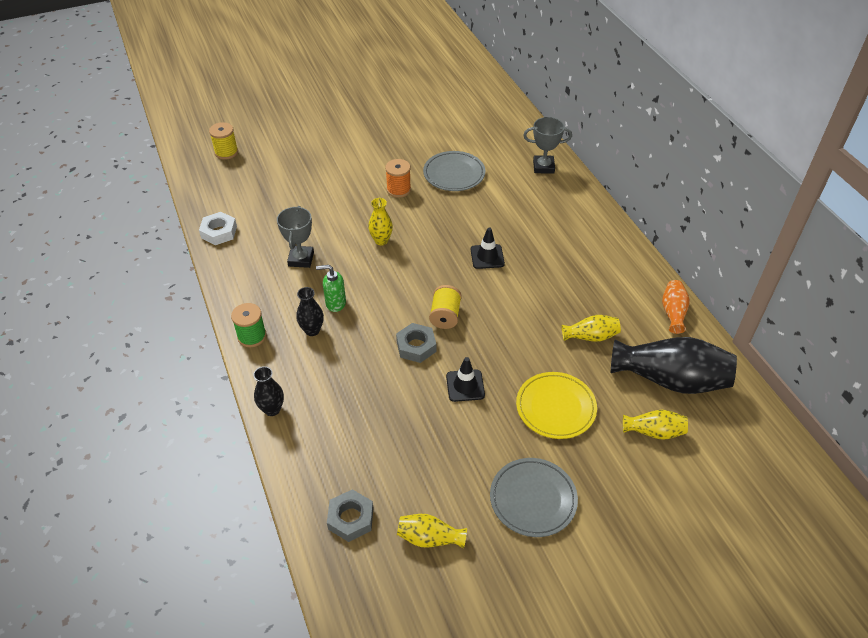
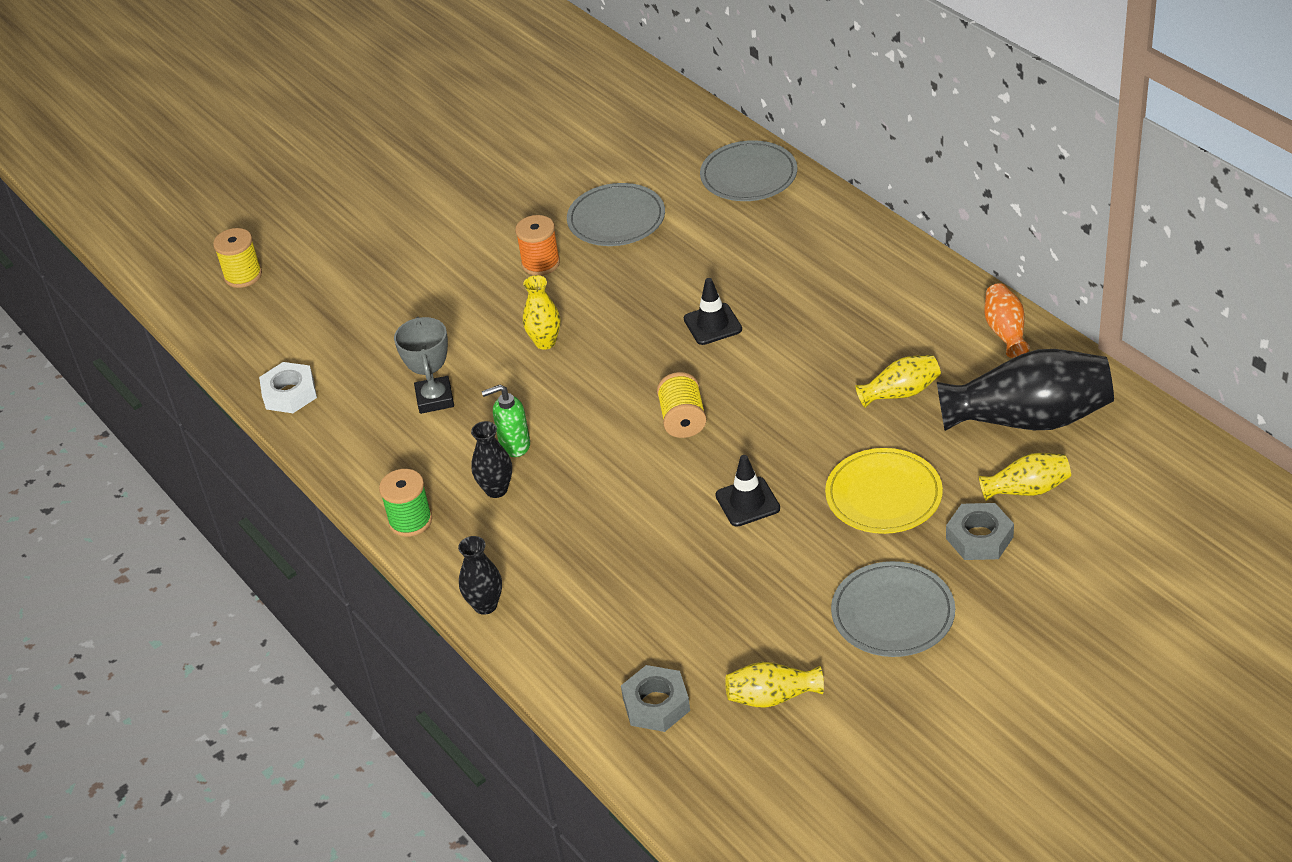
camera: 10 degrees left, 5 degrees down
grey nut [396,323,436,363] -> grey nut moved to [946,503,1014,560]
grey trophy [523,117,572,174] -> grey plate [700,140,797,201]

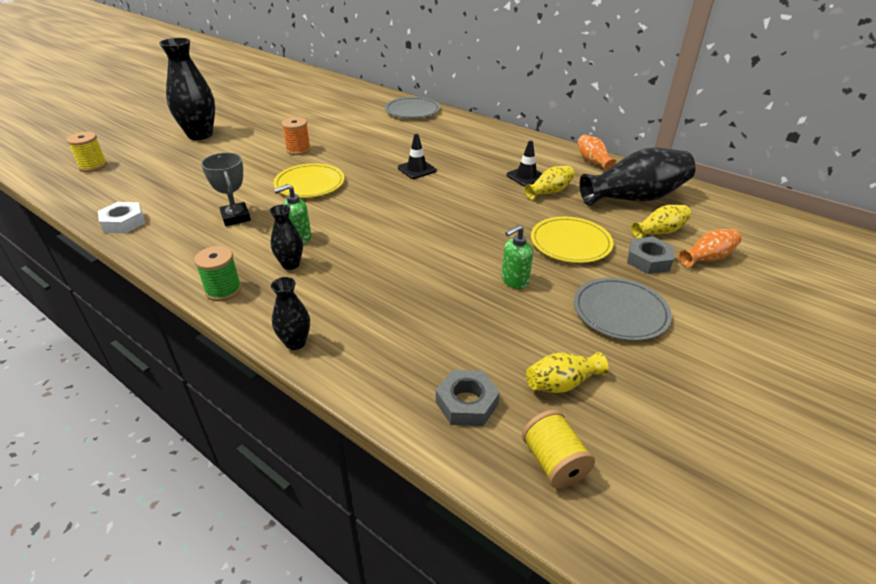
camera: 20 degrees left, 5 degrees down
yellow vase [523,275,561,350] -> yellow plate [273,163,345,198]
grey plate [567,183,665,246] -> none
yellow spool [657,372,706,438] -> yellow spool moved to [522,410,595,489]
black traffic cone [715,455,780,527] -> black traffic cone moved to [506,141,543,186]
none -> black vase [159,38,215,140]
none -> green soap dispenser [501,225,533,289]
none -> orange vase [679,229,741,268]

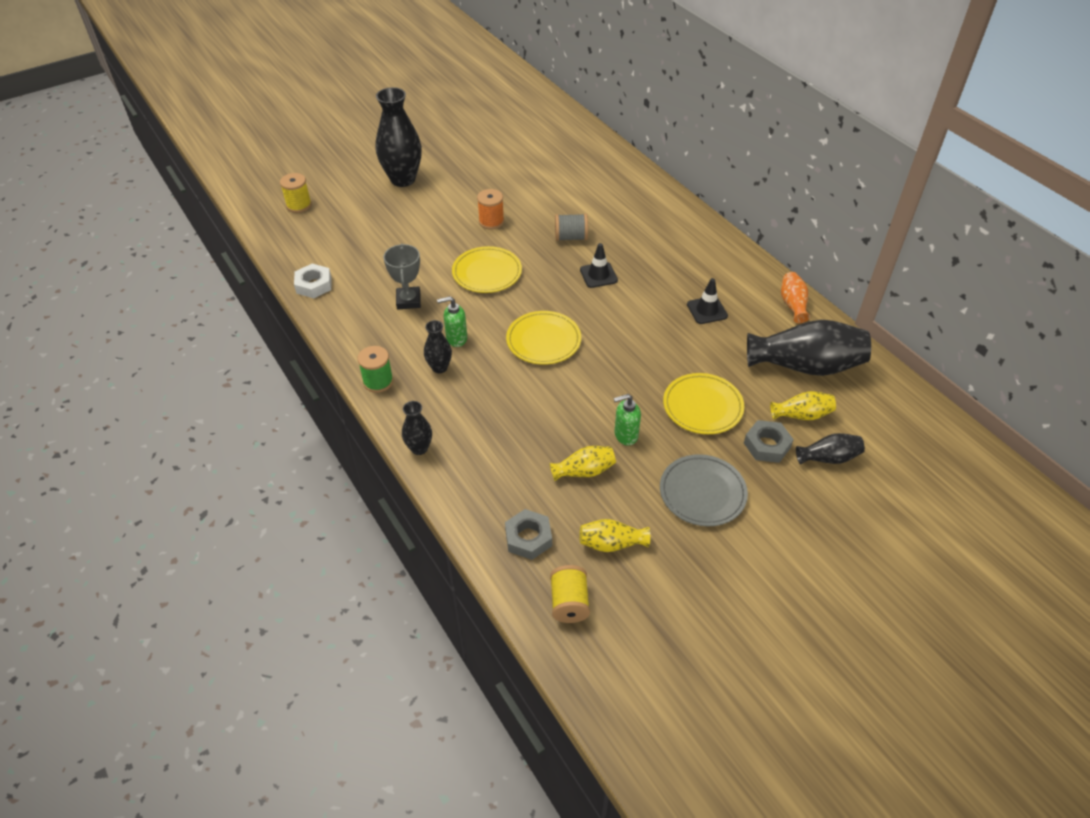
camera: 20 degrees right, 10 degrees up
grey plate [385,97,440,118] -> none
yellow vase [524,166,575,200] -> yellow vase moved to [549,446,616,481]
orange vase [679,229,741,268] -> black vase [796,433,865,465]
none -> yellow plate [506,311,581,365]
none -> grey spool [555,214,588,241]

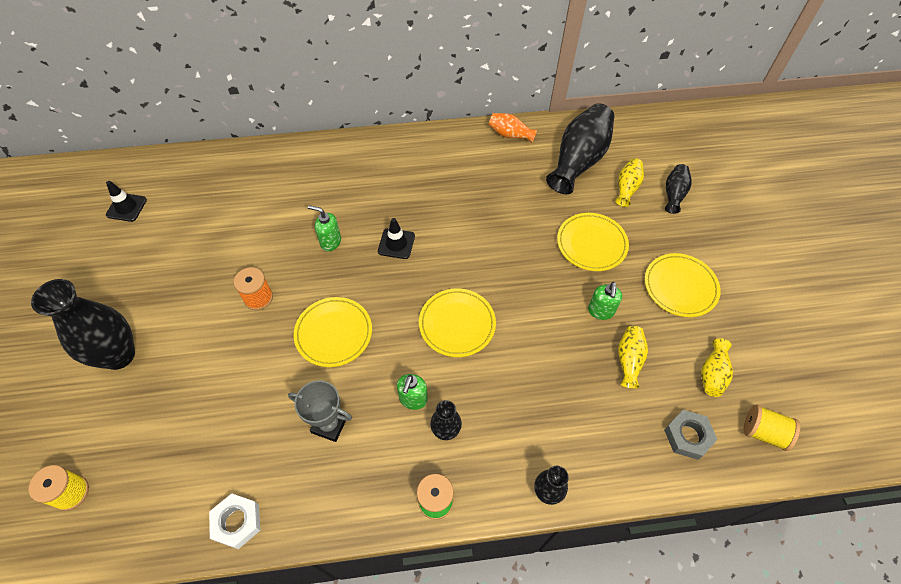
camera: 65 degrees left, 10 degrees up
grey spool [555,214,588,241] -> green soap dispenser [308,205,341,251]
grey plate [660,454,748,526] -> yellow plate [645,253,721,317]
black traffic cone [687,278,728,324] -> black traffic cone moved to [106,181,147,222]
grey nut [744,420,794,463] -> none

